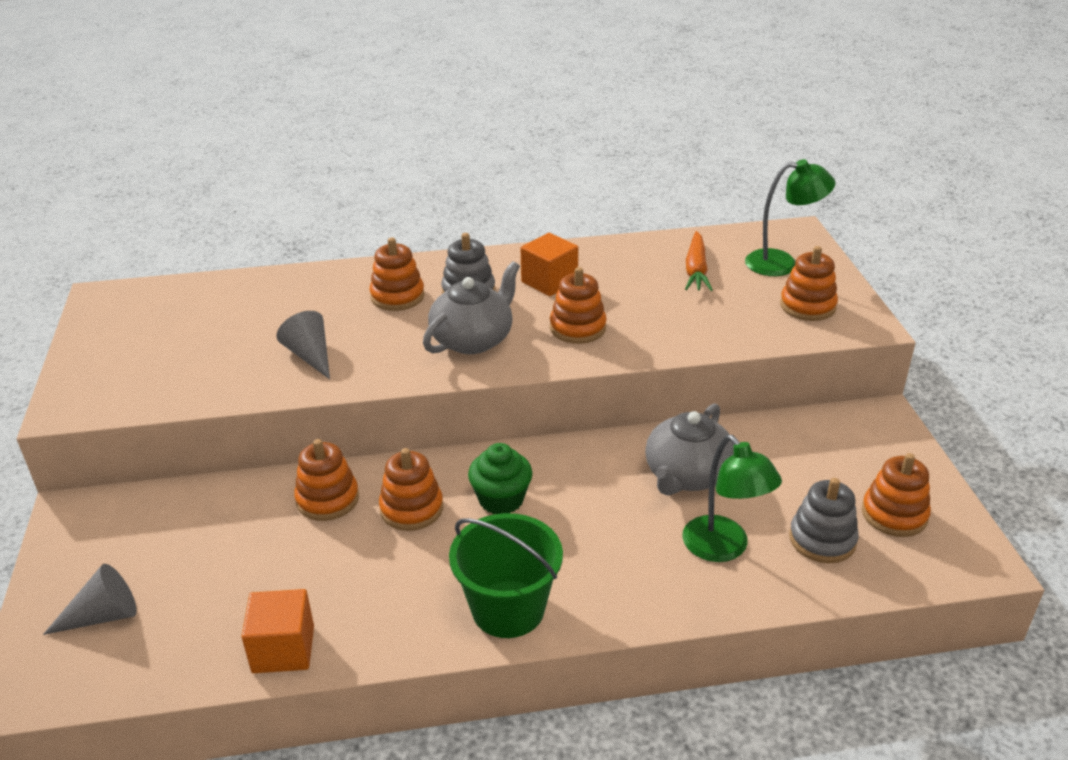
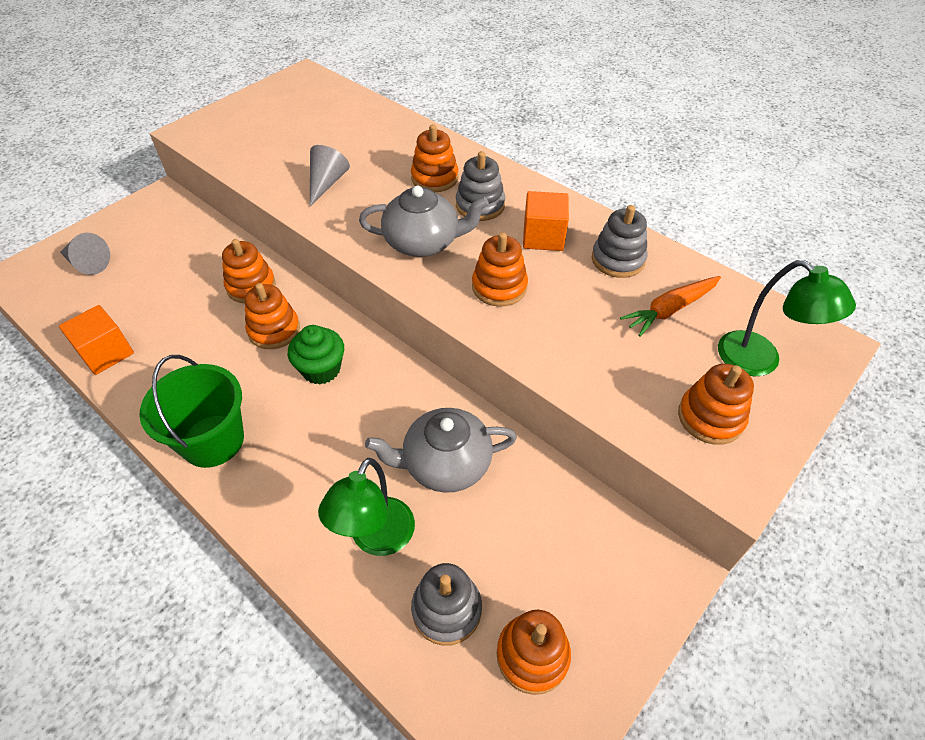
camera: 50 degrees right, 15 degrees up
none -> grey stacking toy [592,205,647,278]

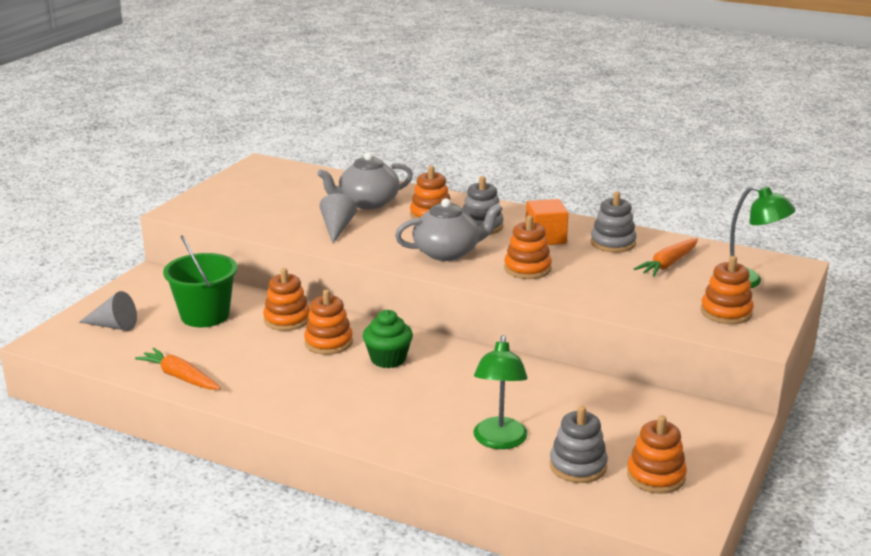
camera: 15 degrees left, 25 degrees down
orange cube [59,305,134,375] -> orange carrot [135,348,221,390]
green bucket [139,355,244,468] -> green bucket moved to [163,235,237,327]
grey teapot [365,408,517,493] -> grey teapot moved to [317,152,413,209]

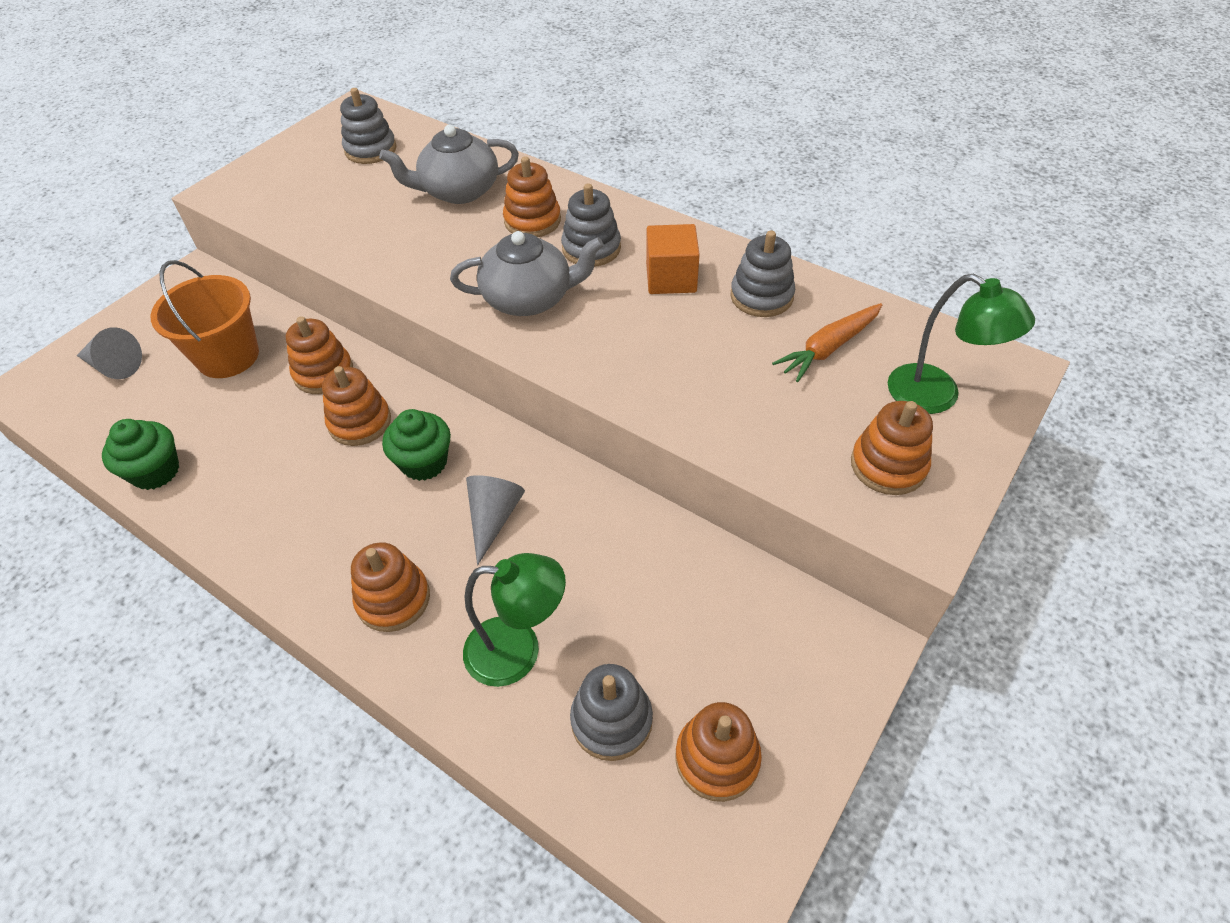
camera: 10 degrees right, 25 degrees up
orange carrot [135,348,221,390] -> green cupcake [102,419,179,490]
green bucket [163,235,237,327] -> orange bucket [151,260,259,378]
grey cone [320,193,357,243] -> grey cone moved to [466,475,525,565]
green lamp [473,335,528,449] -> green lamp turned 105 degrees counterclockwise [463,553,566,687]
orange stacking toy [504,215,552,279] -> orange stacking toy moved to [351,542,430,632]
none -> grey stacking toy [340,88,397,164]

